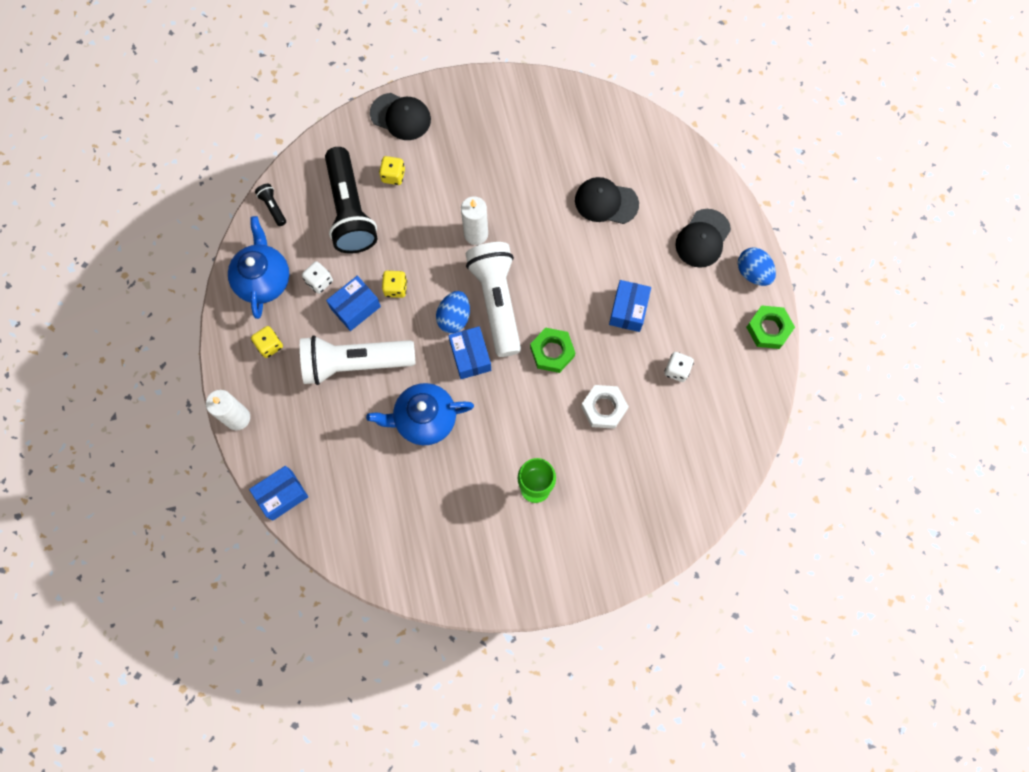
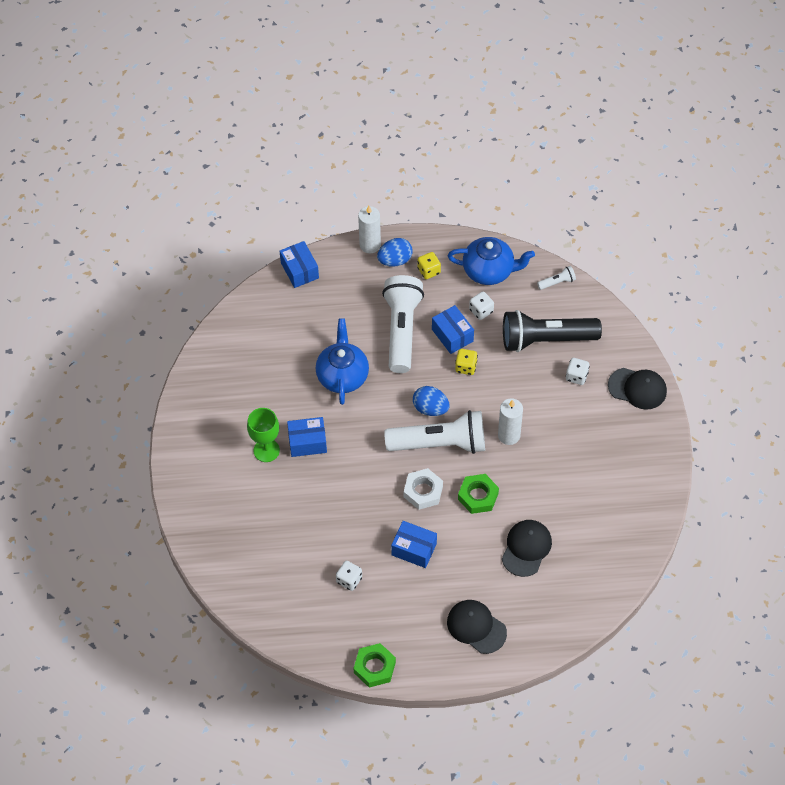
camera: 100 degrees right, 15 degrees down
black flashlight [255,184,286,226] -> white flashlight [537,266,576,290]
black cap [370,93,431,140] -> black cap turned 105 degrees counterclockwise [608,368,667,410]
yellow dice [379,156,405,185] -> white dice [566,358,590,385]
blue box [448,326,491,379] -> blue box moved to [287,417,327,457]
green nut [530,328,575,373] -> green nut moved to [458,474,499,514]
white nut [581,385,629,429] -> white nut moved to [404,468,443,510]
blue egg [738,248,776,286] -> blue egg moved to [377,238,412,267]

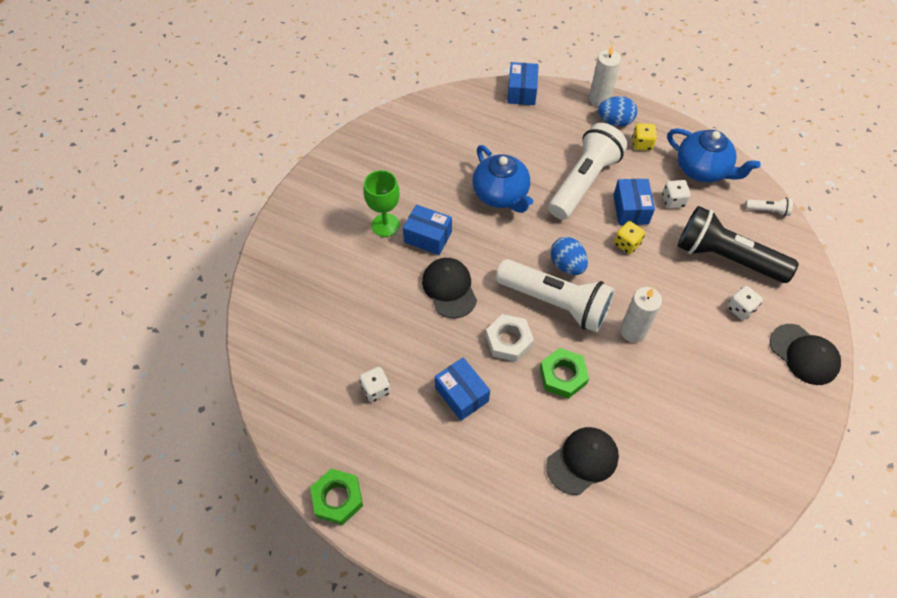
camera: 30 degrees right, 0 degrees up
blue teapot [316,318,369,405] -> blue teapot turned 120 degrees clockwise [472,145,533,213]
black cap [447,600,507,654] -> black cap moved to [422,258,477,319]

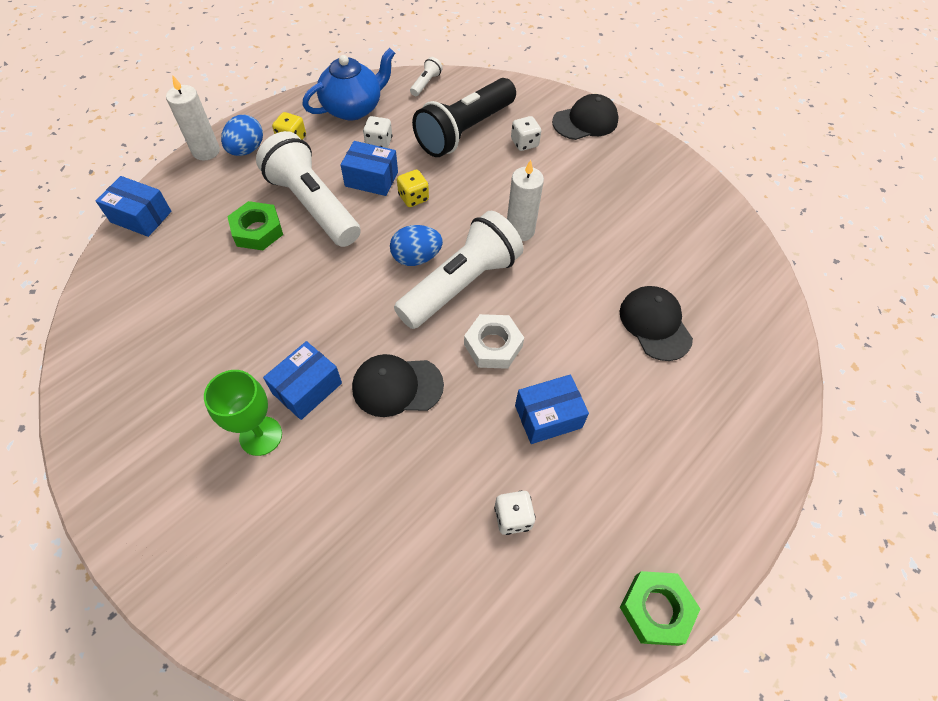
camera: 75 degrees left, 0 degrees up
blue teapot [472,145,533,213] -> none
green nut [540,348,589,399] -> green nut moved to [227,201,283,250]

